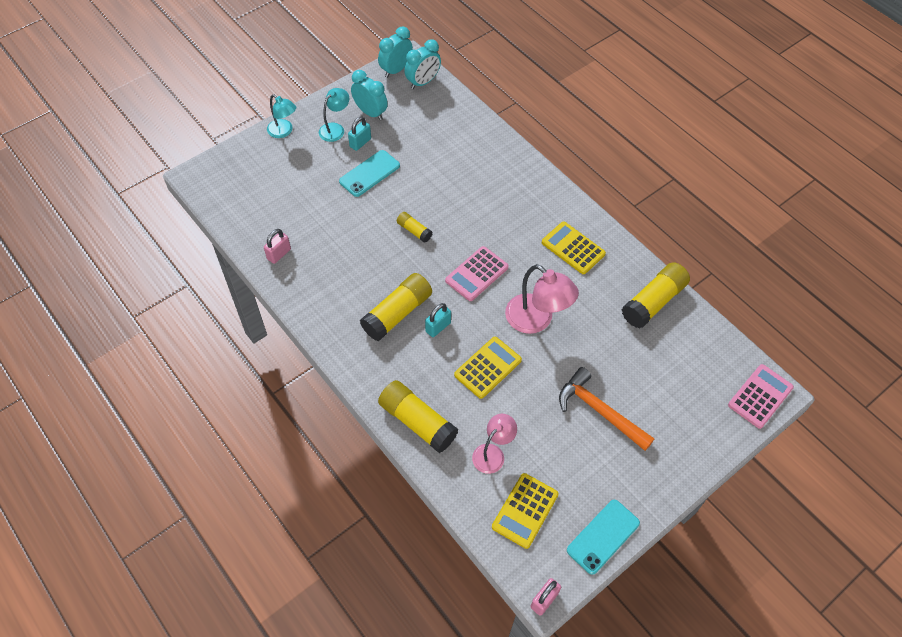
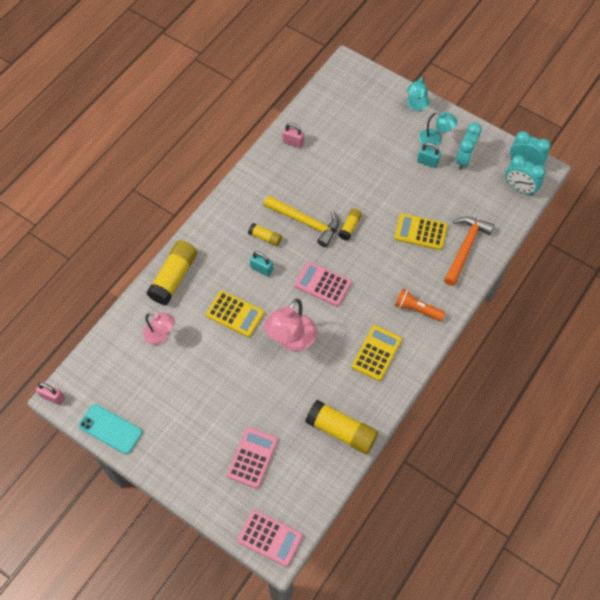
camera: 75 degrees right, 5 degrees up
turquoise phone [339,150,400,197] -> none
yellow glue stick [360,273,432,341] -> yellow glue stick [248,223,282,246], size x0.52
yellow calculator [492,473,559,549] -> yellow calculator moved to [394,213,448,250]
orange hammer [559,367,654,451] -> orange hammer moved to [444,216,494,286]
none -> pink calculator [227,427,278,489]
none -> yellow hammer [264,195,339,247]
none -> orange flashlight [395,288,445,321]

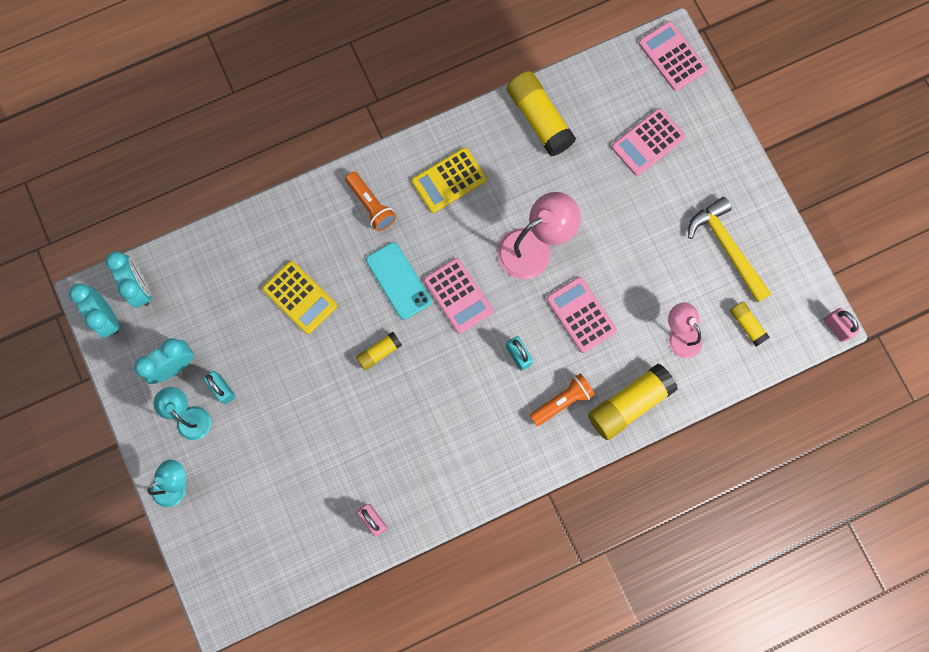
camera: 150 degrees left, 15 degrees up
turquoise phone [78,404,142,454] -> turquoise phone moved to [366,242,431,320]
yellow calculator [206,291,264,337] -> pink calculator [546,277,617,353]
yellow glue stick [248,223,282,246] -> yellow glue stick moved to [730,301,770,347]
yellow hammer [264,195,339,247] -> yellow hammer moved to [688,197,771,303]
orange hammer [444,216,494,286] -> none
none -> orange flashlight [530,373,595,426]

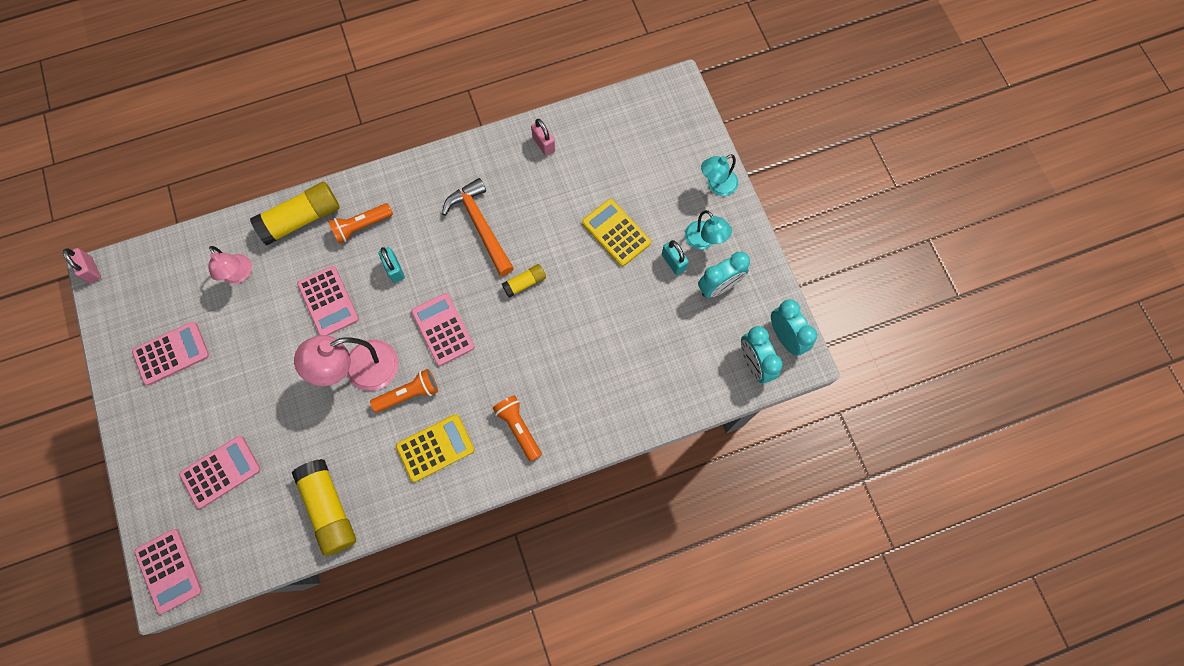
camera: 175 degrees left, 5 degrees down
yellow calculator [262,261,337,334] -> yellow calculator moved to [582,199,651,266]
turquoise phone [366,242,431,320] -> none
yellow hammer [688,197,771,303] -> pink calculator [132,322,209,385]
yellow glue stick [730,301,770,347] -> none
none -> orange flashlight [370,369,438,413]
none -> orange hammer [442,178,514,276]

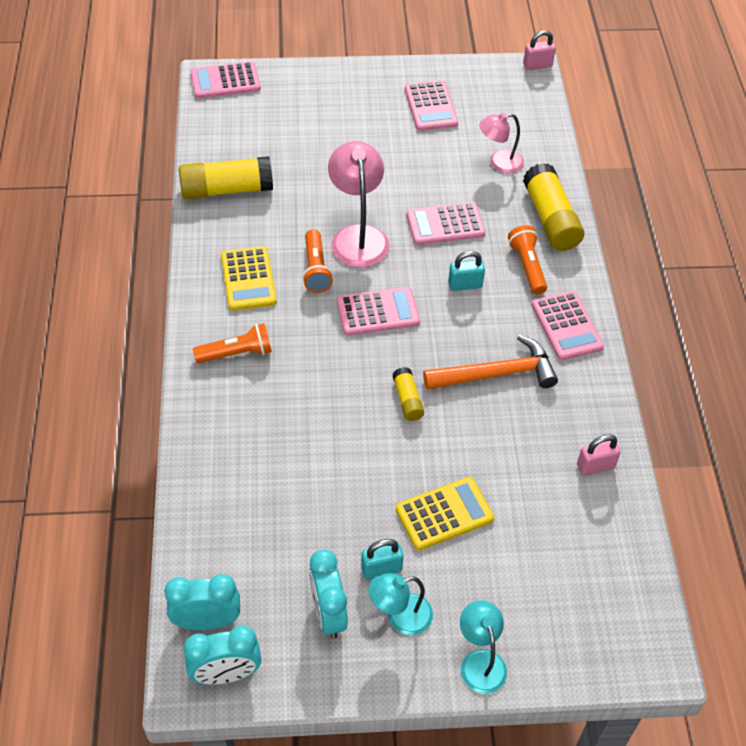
camera: 105 degrees right, 20 degrees down
pink calculator [179,436,261,509] -> pink calculator moved to [532,291,604,360]

